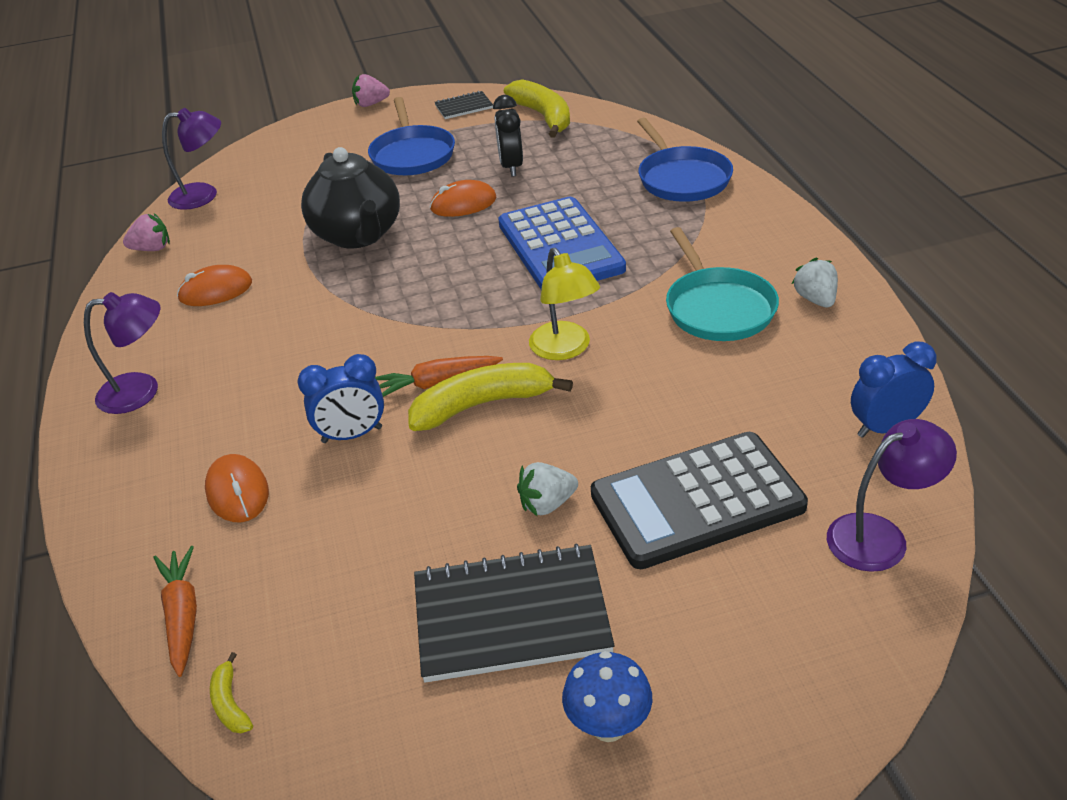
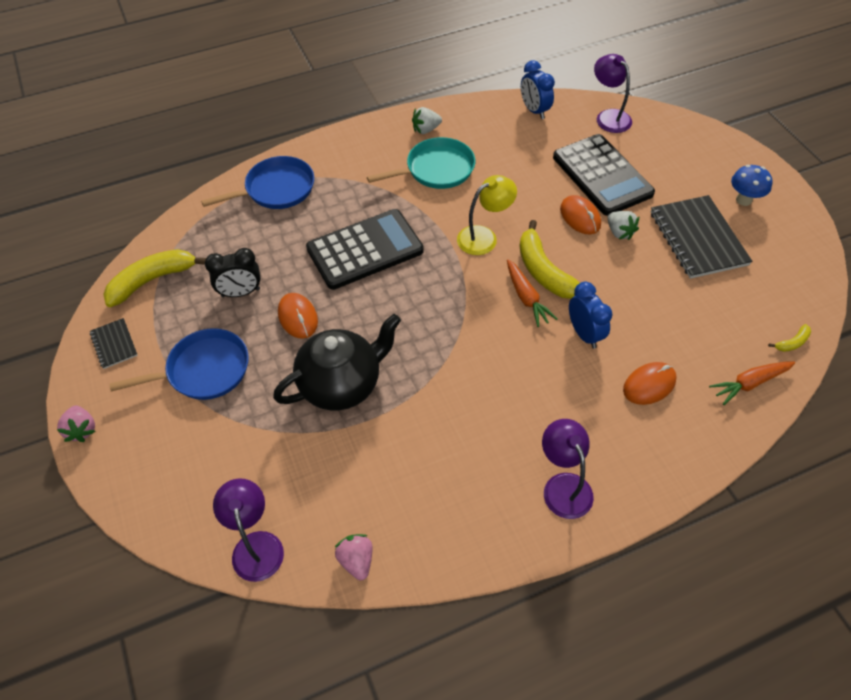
camera: 100 degrees left, 15 degrees up
orange mouse [177,265,252,306] -> orange mouse moved to [560,195,601,234]
blue calculator [498,197,626,289] -> black calculator [306,209,424,290]

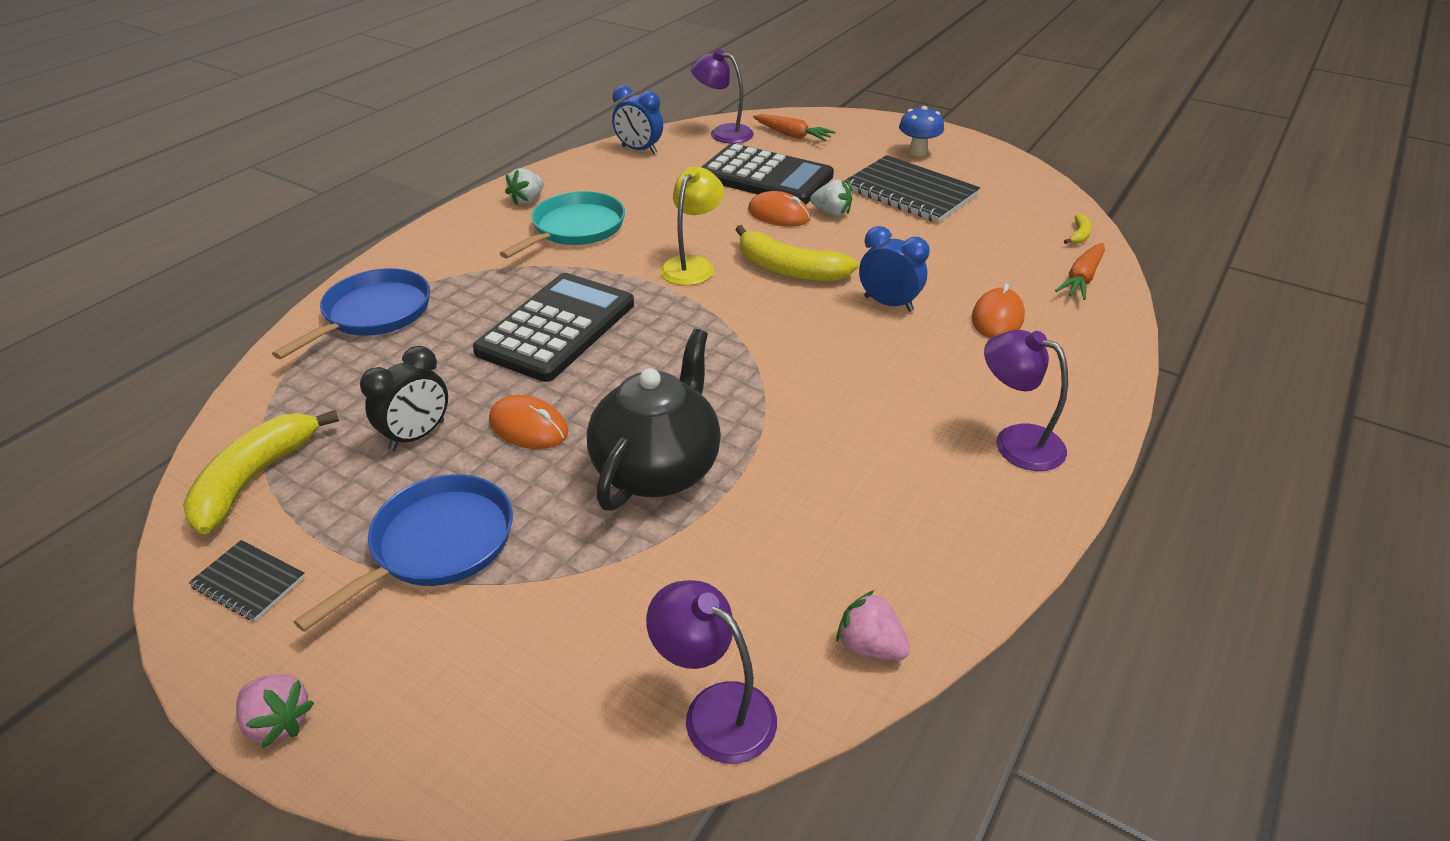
camera: 35 degrees left, 15 degrees down
orange carrot [507,260,558,327] -> orange carrot moved to [753,114,836,141]

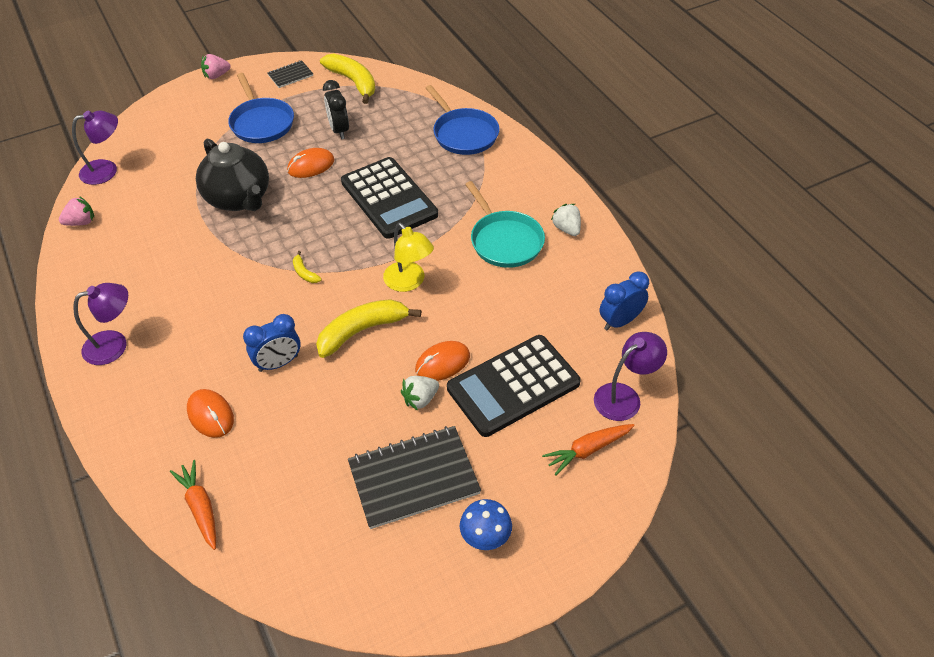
camera: 120 degrees right, 10 degrees up
yellow banana [1064,214,1092,244] -> yellow banana moved to [293,251,322,283]

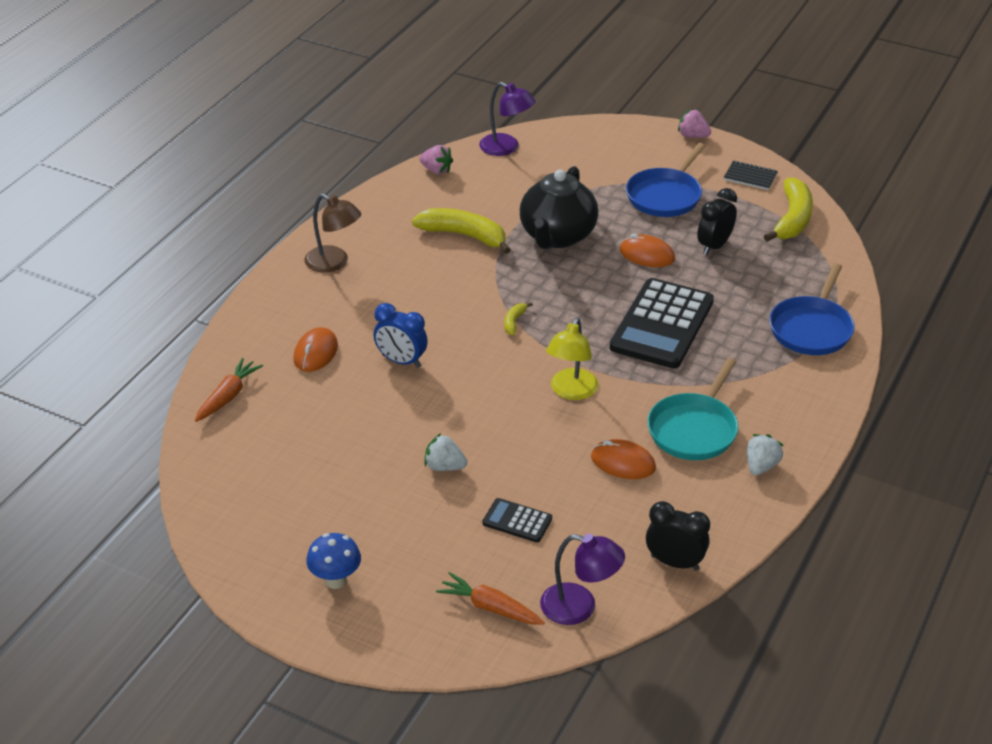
camera: 55 degrees right, 10 degrees down
purple lamp [73,283,128,365] -> brown lamp [305,194,361,273]
yellow banana [316,299,421,358] -> yellow banana moved to [412,208,511,254]
black notebook [348,426,481,529] -> none
orange mouse [415,341,470,381] -> orange mouse moved to [591,439,656,479]
black calculator [447,335,581,437] -> black calculator [482,498,552,542], size x0.46
blue clock [600,271,649,330] -> black clock [646,501,710,571]

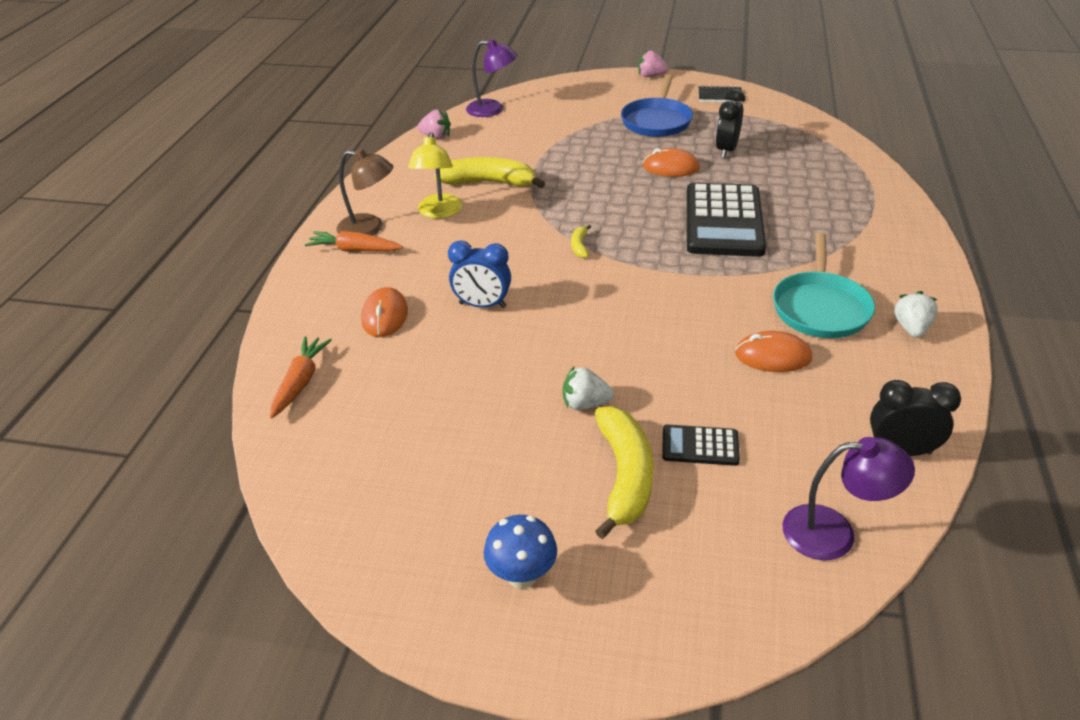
camera: 15 degrees left, 0 degrees up
orange carrot [436,572,545,625] -> orange carrot moved to [305,231,403,251]
black teapot [520,166,598,249] -> none
yellow lamp [546,317,599,400] -> yellow lamp moved to [408,132,462,219]
yellow banana [764,177,813,241] -> yellow banana moved to [595,406,654,539]
blue pan [769,263,854,355] -> none

